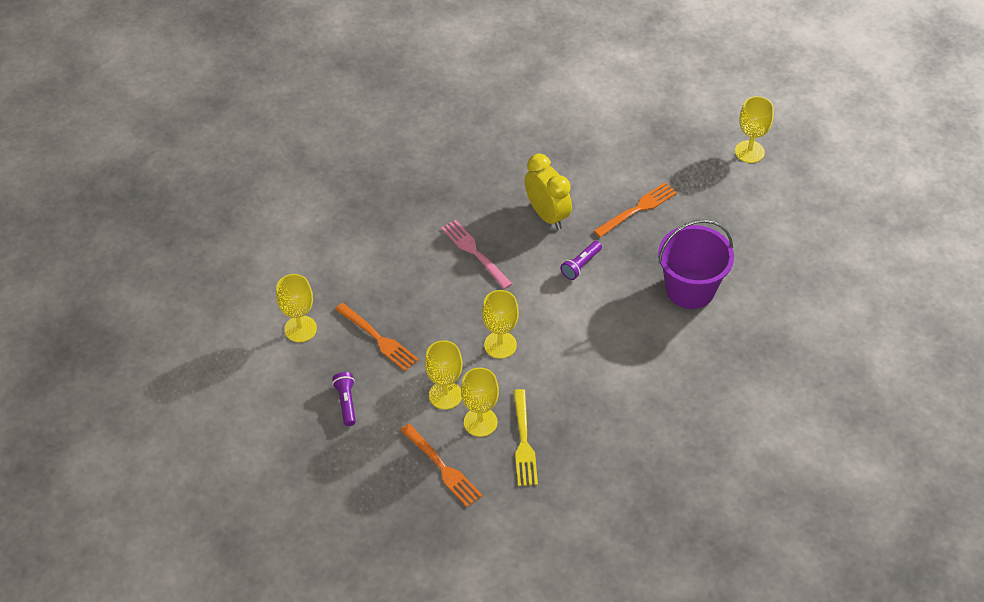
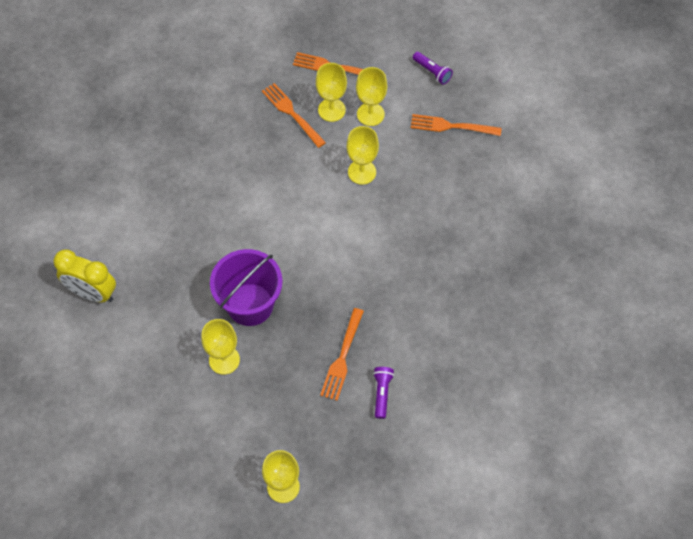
camera: 145 degrees right, 10 degrees up
yellow goblet [276,274,317,342] -> yellow goblet moved to [201,319,240,375]
pink fork [441,219,512,289] -> none
yellow fork [513,389,538,486] -> orange fork [262,83,326,148]
yellow clock [525,154,572,230] -> yellow clock moved to [53,249,116,302]
purple flashlight [561,241,602,280] -> purple flashlight moved to [373,367,394,419]

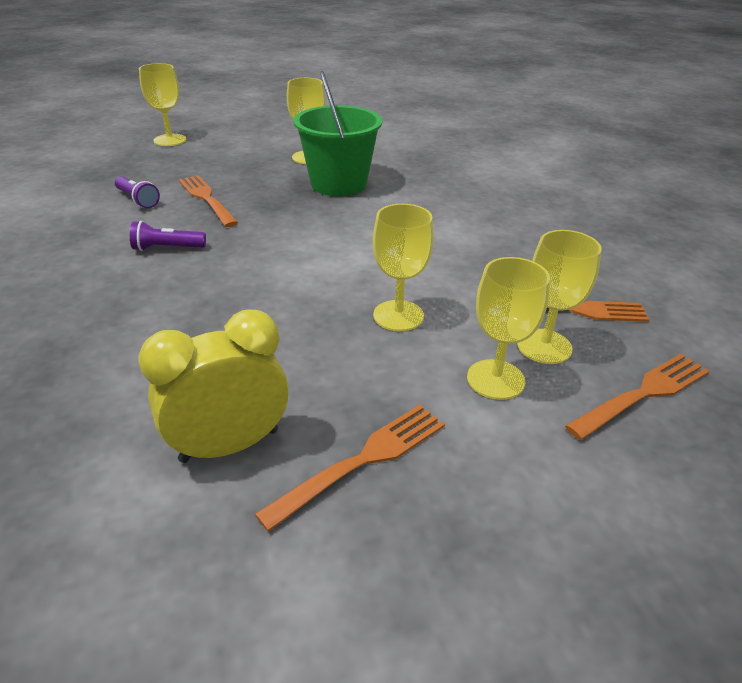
camera: 130 degrees right, 25 degrees down
yellow clock [53,249,116,302] -> yellow clock moved to [138,310,289,463]
purple bucket [210,249,283,326] -> green bucket [293,71,382,196]
purple flashlight [413,52,453,85] -> purple flashlight moved to [130,221,206,251]

